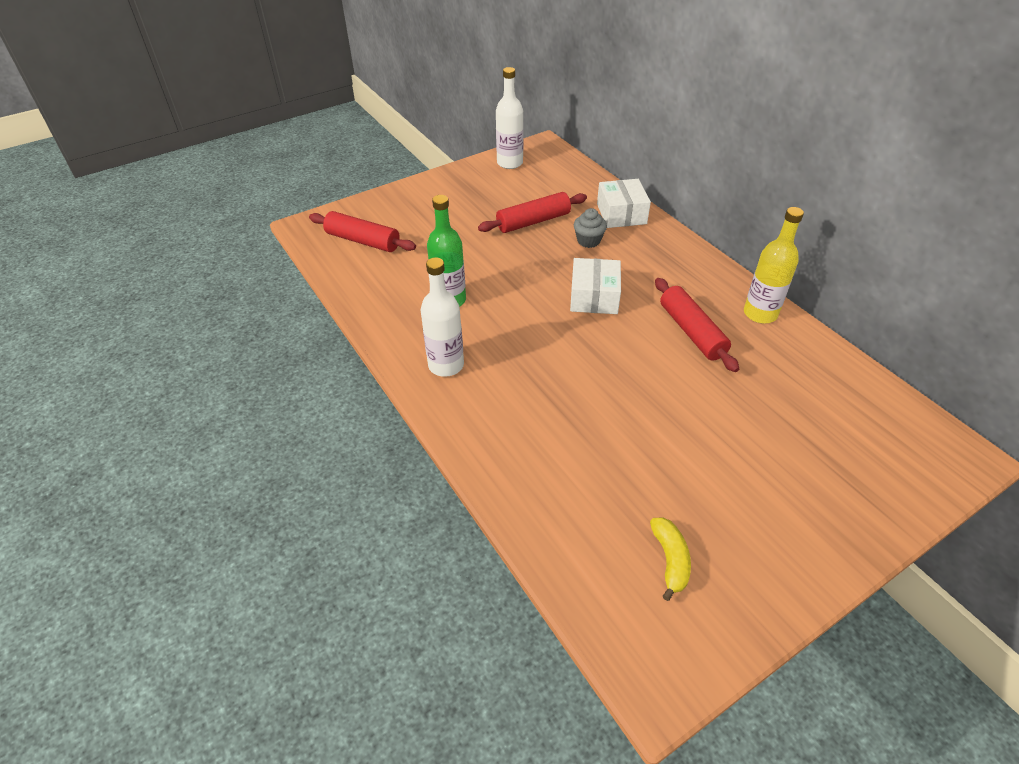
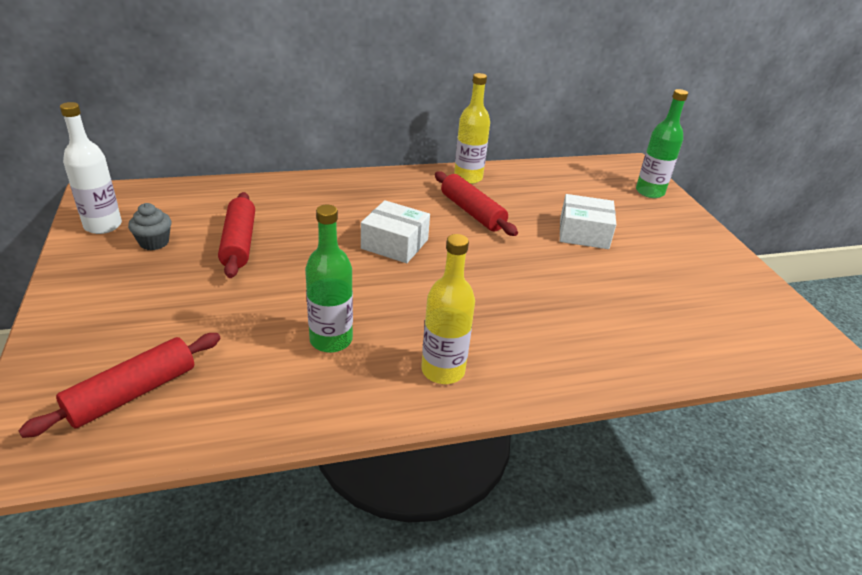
camera: 75 degrees left, 10 degrees down
white bottle [421,257,464,377] -> yellow bottle [421,234,475,384]
grey cupcake [574,208,607,248] -> grey cupcake moved to [128,203,171,250]
white box [597,179,651,228] -> white box moved to [560,194,616,249]
yellow banana [650,517,691,601] -> none
red rolling pin [655,278,739,372] -> red rolling pin turned 60 degrees clockwise [435,171,518,236]
none -> green bottle [636,89,688,198]

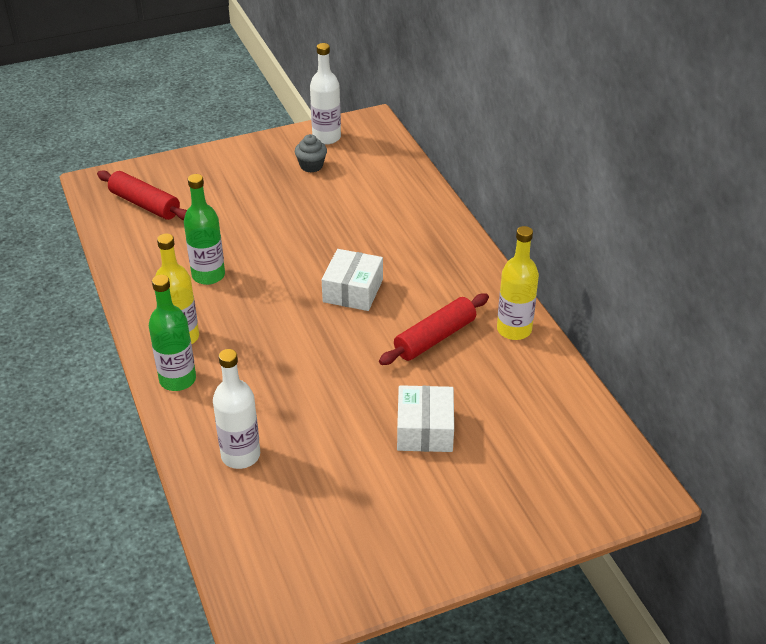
camera: 85 degrees right, 5 degrees up
red rolling pin [218,192,255,278] -> none
green bottle [636,89,688,198] -> green bottle moved to [149,275,196,391]
none -> white bottle [213,349,260,469]

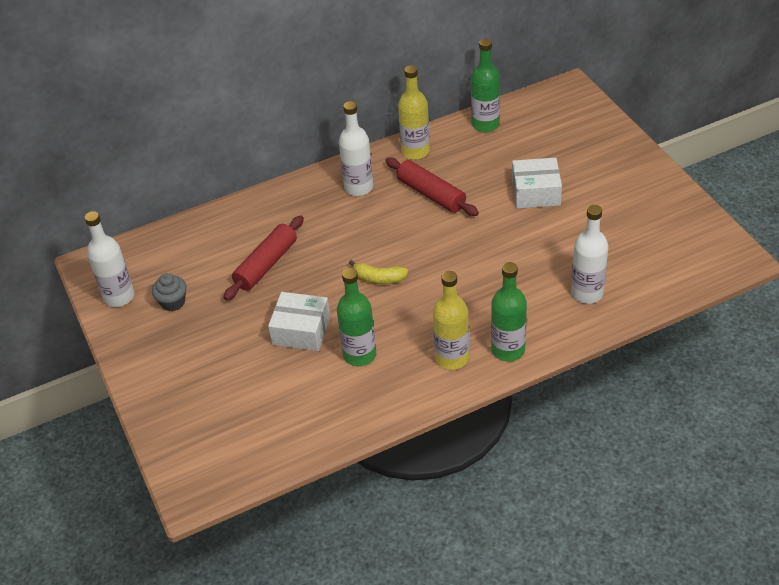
camera: 90 degrees left, 5 degrees up
red rolling pin [97,170,187,220] -> red rolling pin moved to [223,216,304,300]
white box [322,249,383,311] -> white box moved to [268,292,330,351]
none -> white bottle [339,101,373,196]
none -> yellow banana [349,260,408,284]
none -> green bottle [471,38,500,132]

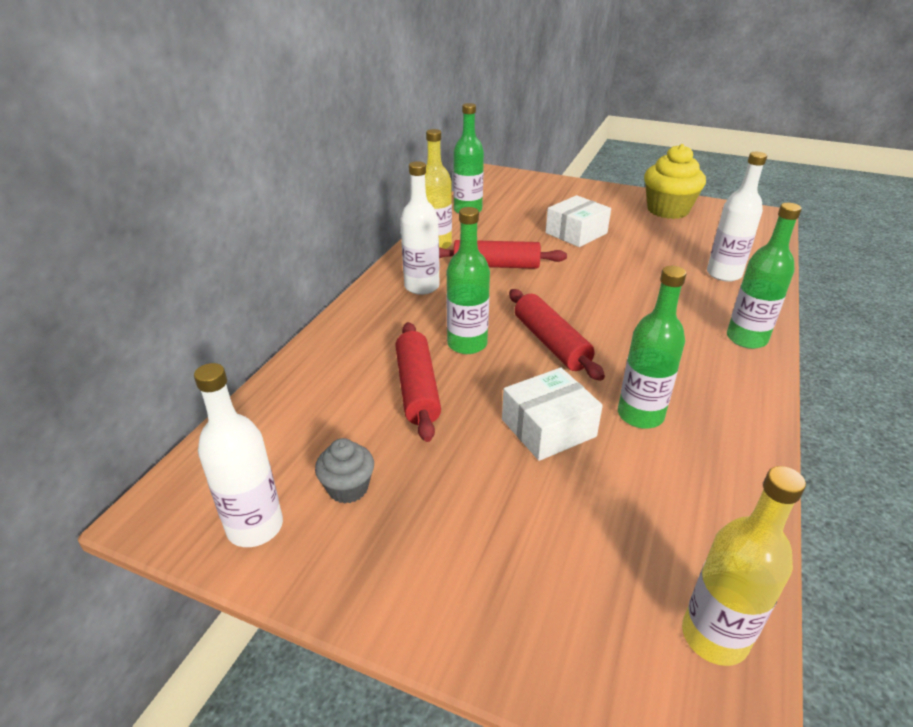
camera: 45 degrees left, 10 degrees down
yellow banana [349,260,408,284] -> red rolling pin [509,289,605,381]
yellow bottle [433,271,469,370] -> yellow bottle moved to [682,466,806,666]
none -> green bottle [446,207,490,354]
none -> yellow cupcake [644,144,706,219]

